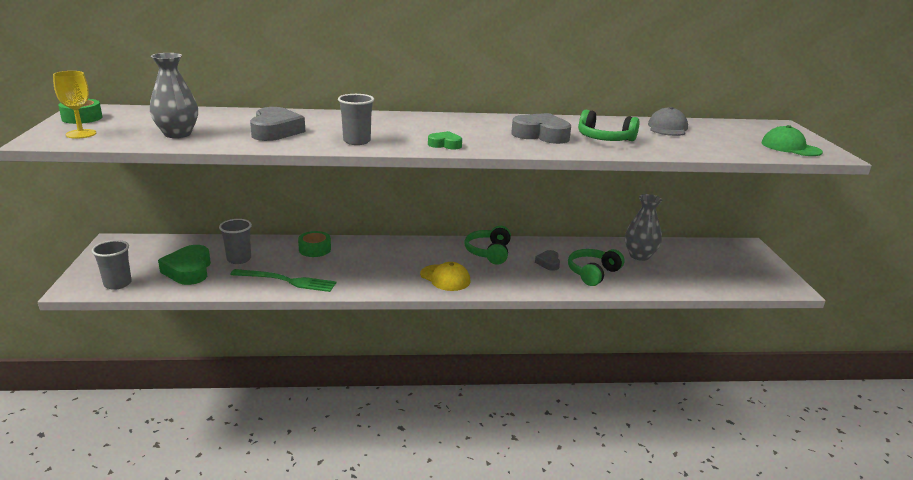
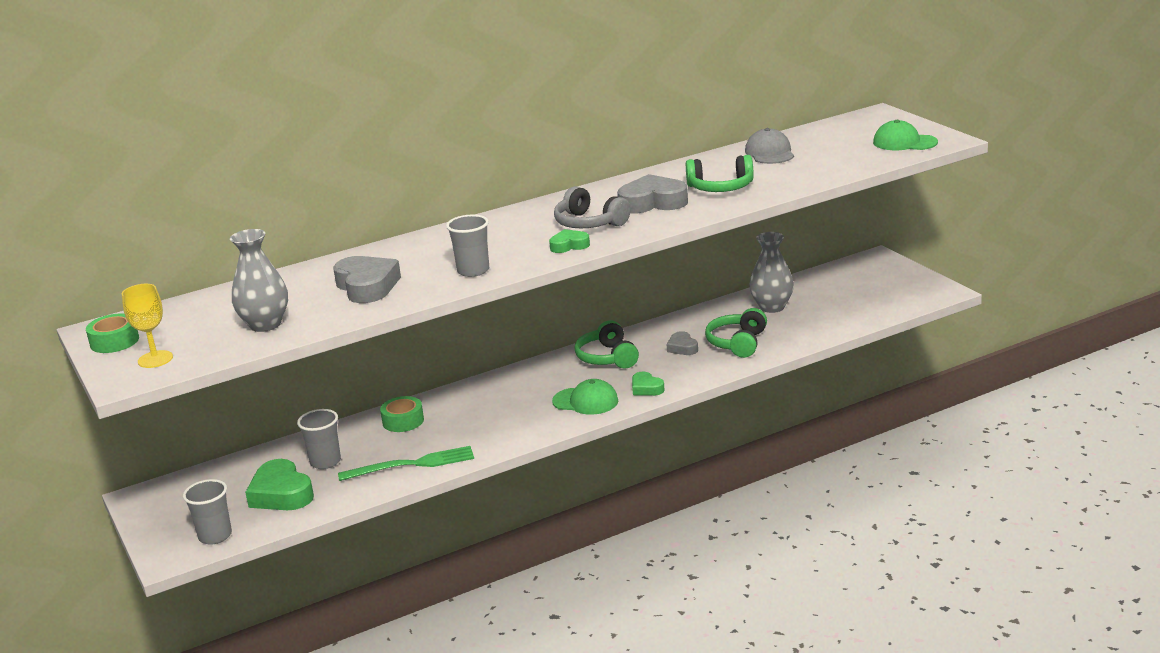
camera: 20 degrees left, 0 degrees up
yellow cap [420,262,470,291] -> green cap [552,379,618,415]
none -> grey headphones [554,186,631,228]
none -> green heart [632,371,665,396]

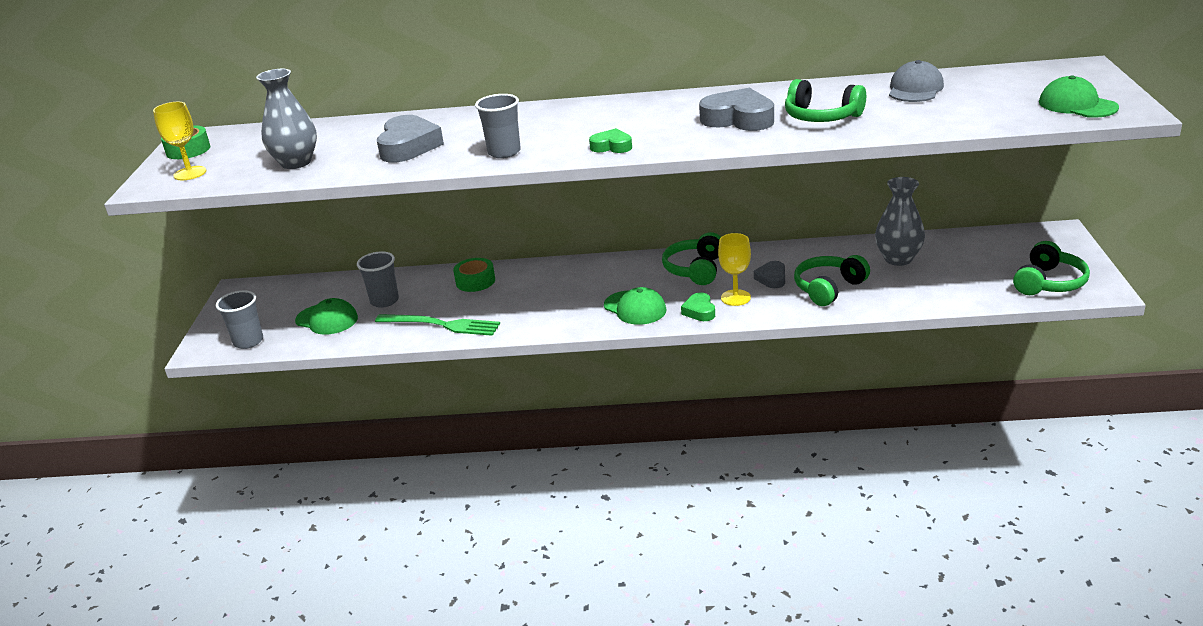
camera: 30 degrees right, 5 degrees up
green heart [245,459,314,510] -> green cap [295,298,358,335]
grey headphones [554,186,631,228] -> none
none -> yellow goblet [718,233,751,306]
none -> green headphones [1013,241,1090,295]

